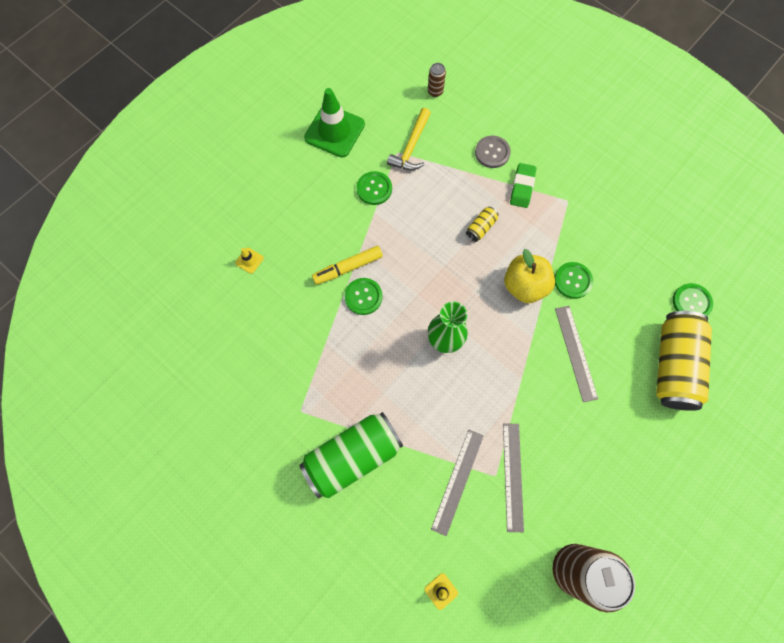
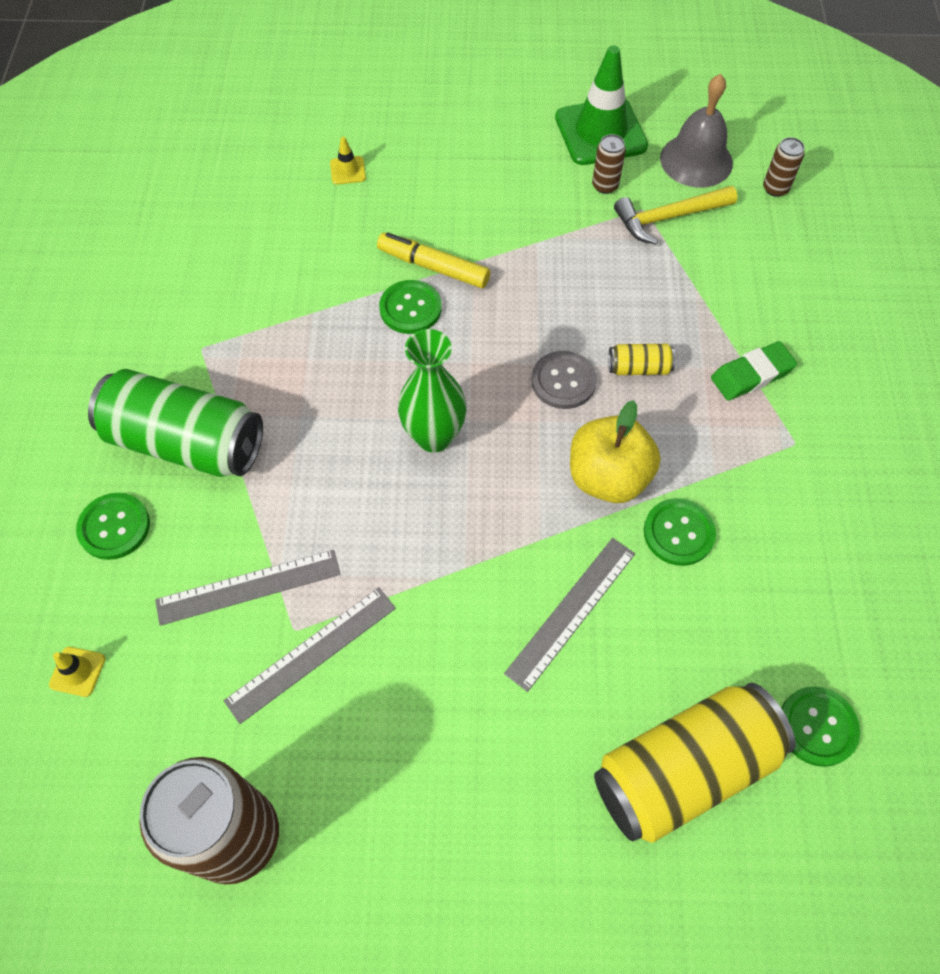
camera: 50 degrees right, 10 degrees down
green button [356,171,392,205] -> green button moved to [76,493,150,560]
grey button [475,136,511,168] -> grey button moved to [531,351,597,409]
none -> brown can [592,134,626,194]
none -> grey bell [660,74,733,188]

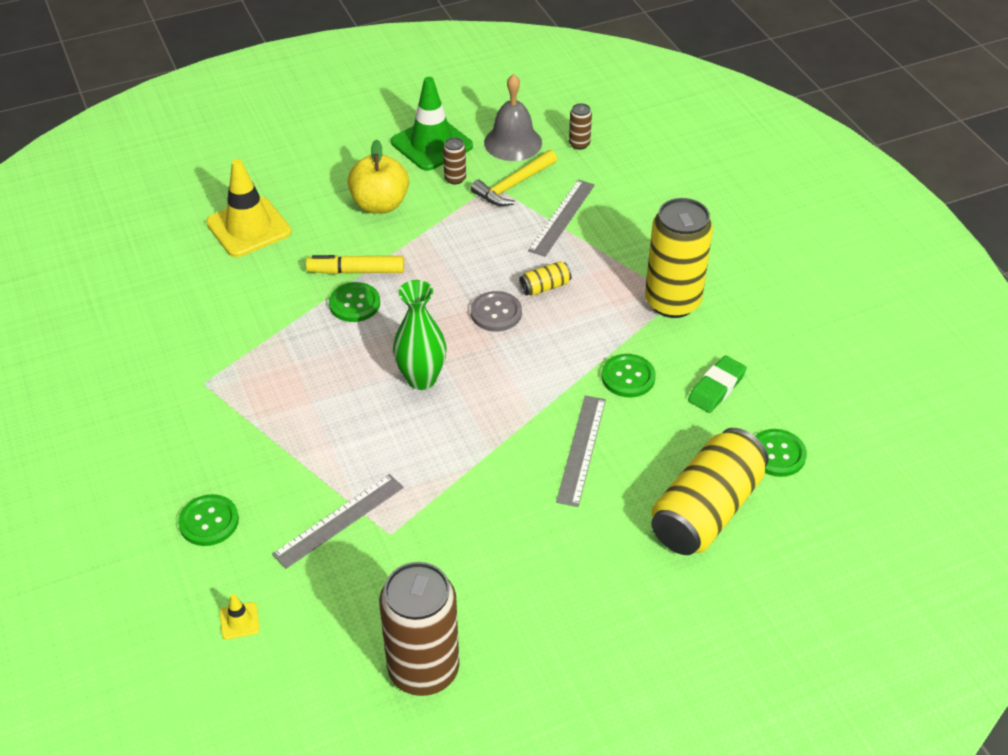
camera: 25 degrees left, 15 degrees down
green can [88,369,263,477] -> none
grey ruler [224,587,396,724] -> grey ruler moved to [528,179,595,257]
yellow traffic cone [330,137,366,185] -> yellow traffic cone [206,159,292,257], size x2.37
yellow apple [570,400,660,503] -> yellow apple moved to [348,139,409,214]
green eraser [711,341,797,401] -> green eraser moved to [688,356,747,413]
none -> yellow can [645,198,713,318]

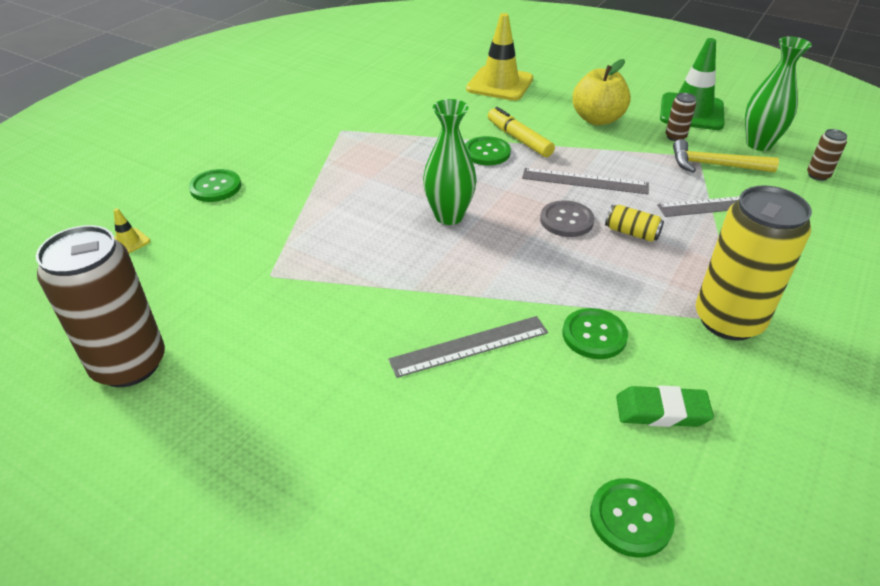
camera: 55 degrees right, 5 degrees down
grey ruler [272,474,404,569] -> grey ruler moved to [522,168,649,194]
grey bell [484,74,542,161] -> green vase [745,36,812,151]
yellow can [651,428,768,555] -> none

